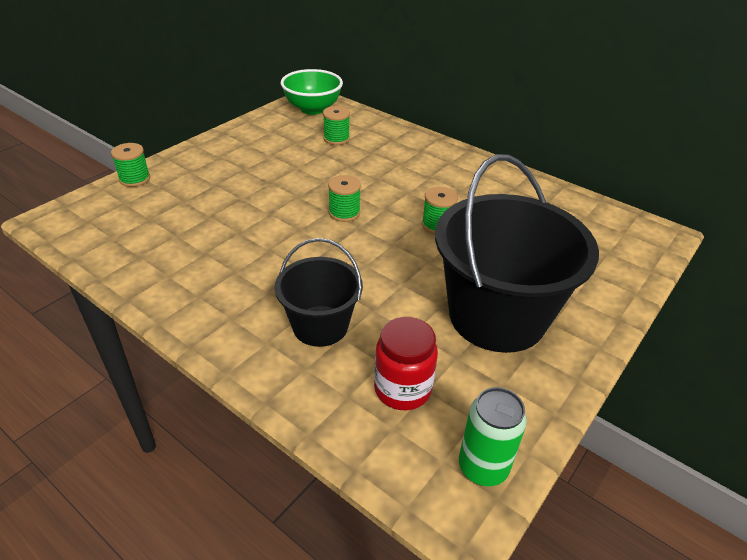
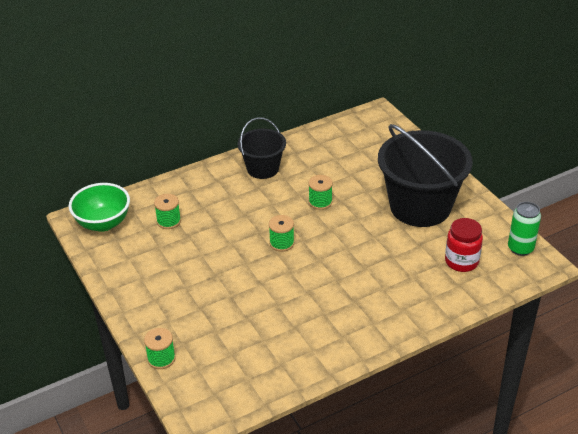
camera: 65 degrees left, 0 degrees up
black bucket [275,238,363,347] -> black bucket moved to [238,117,286,179]

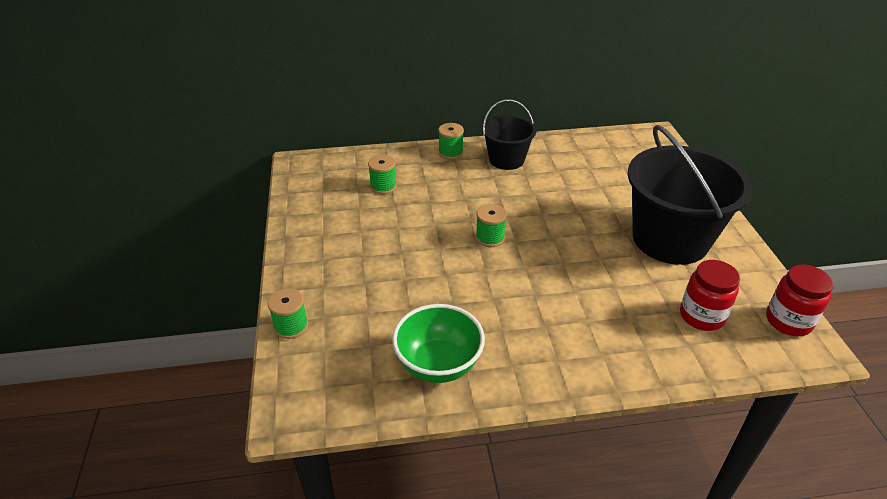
camera: 20 degrees right, 0 degrees up
green bowl [69,183,130,232] -> green bowl moved to [392,304,485,383]
green spool [308,175,333,210] -> green spool moved to [438,123,464,159]
green can [508,202,541,256] -> red jar [766,265,833,336]

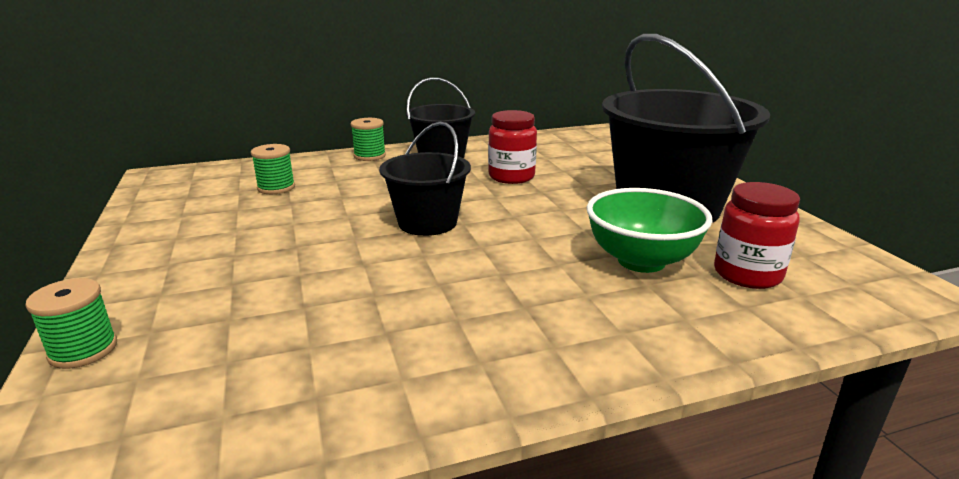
camera: 10 degrees left, 15 degrees down
green bowl [392,304,485,383] -> green bowl moved to [587,188,713,273]
green spool [476,204,507,247] -> black bucket [379,122,471,236]
red jar [766,265,833,336] -> red jar moved to [488,110,537,184]

